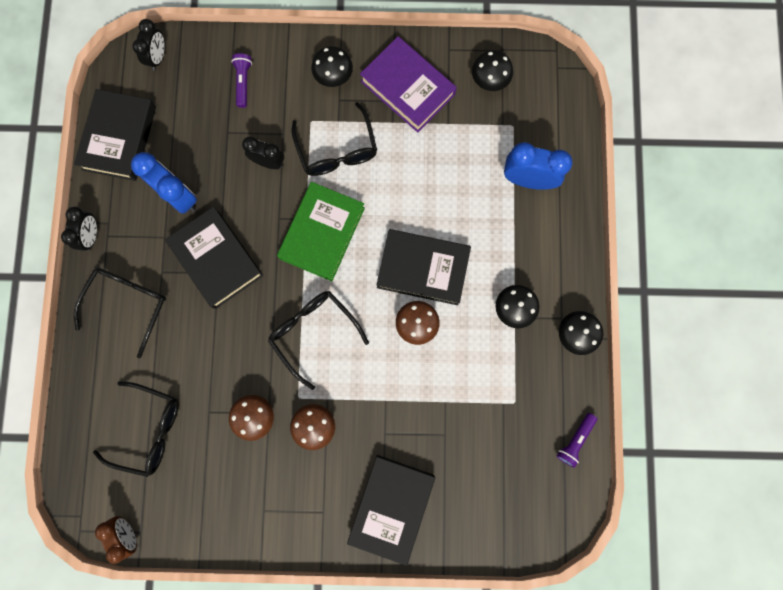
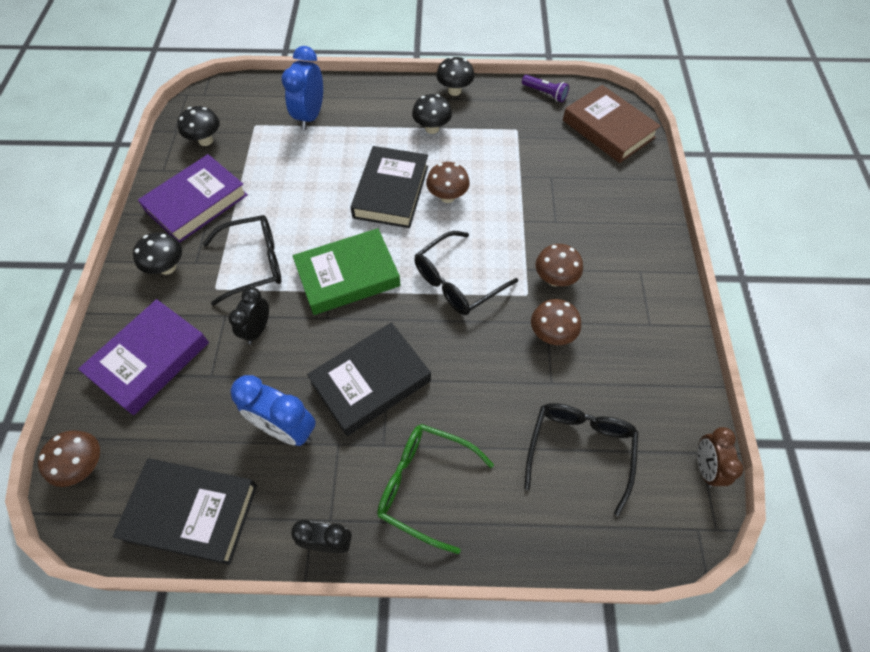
camera: 90 degrees left, 20 degrees down
black glasses [74,268,166,358] -> green glasses [377,424,494,554]
brown clock [95,516,137,564] -> brown clock turned 60 degrees counterclockwise [697,427,744,487]
blue clock [131,152,197,214] -> blue clock turned 105 degrees counterclockwise [230,375,316,446]
black clock [132,19,165,70] -> brown mushroom [38,430,100,487]
purple flashlight [231,53,252,108] -> purple book [78,299,209,415]
green book [277,182,365,281] -> green book turned 45 degrees counterclockwise [293,228,401,315]
black book [347,455,435,566] -> none
none -> brown book [563,85,661,163]

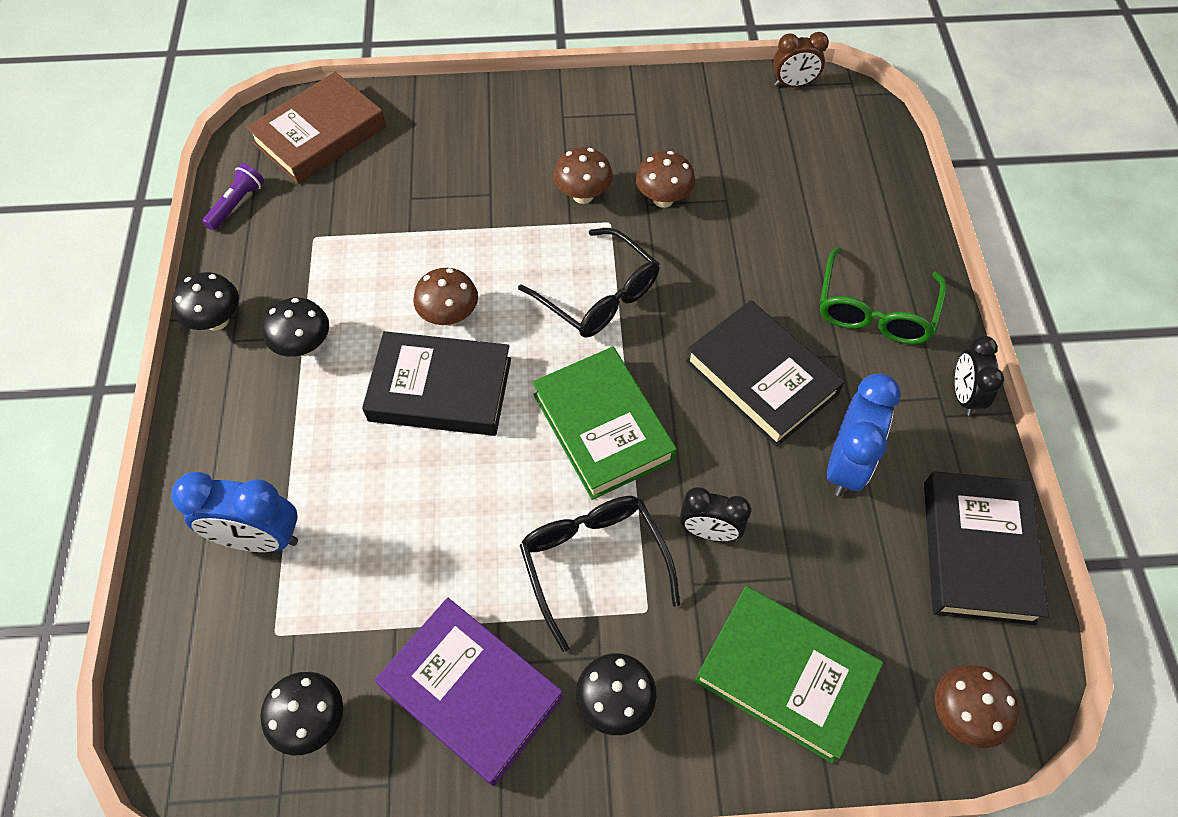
camera: 95 degrees left, 0 degrees up
purple book [78,299,209,415] -> green book [695,586,883,764]
black glasses [524,403,639,516] -> none

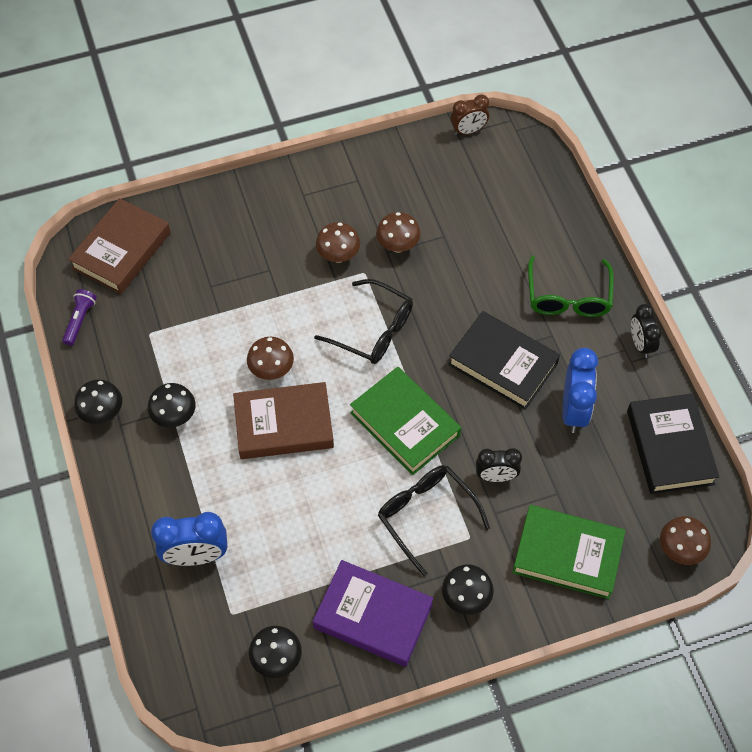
camera: 15 degrees left, 0 degrees up
black book [362,331,511,436] -> brown book [233,382,334,459]

